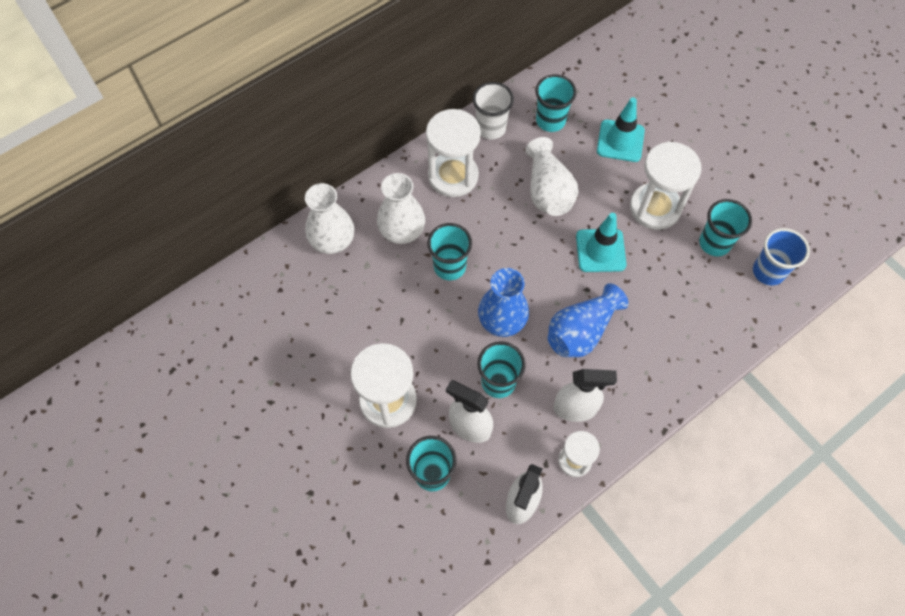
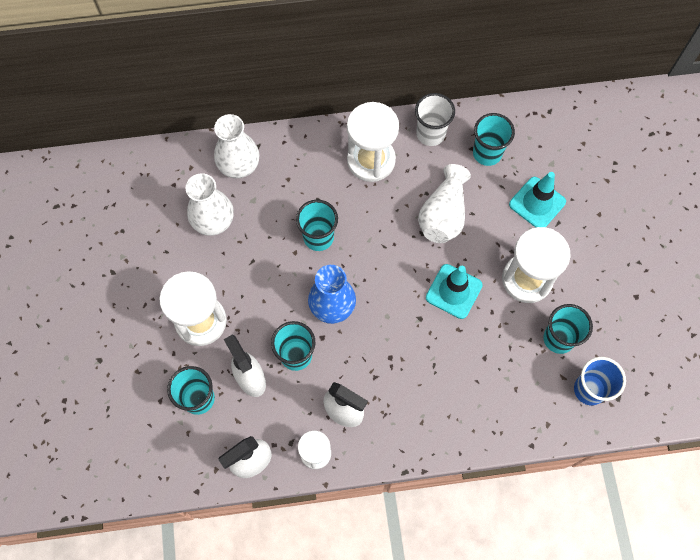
camera: 30 degrees right, 5 degrees up
white vase [377,173,425,244] -> white vase moved to [186,173,234,236]
blue vase [548,283,628,358] -> none

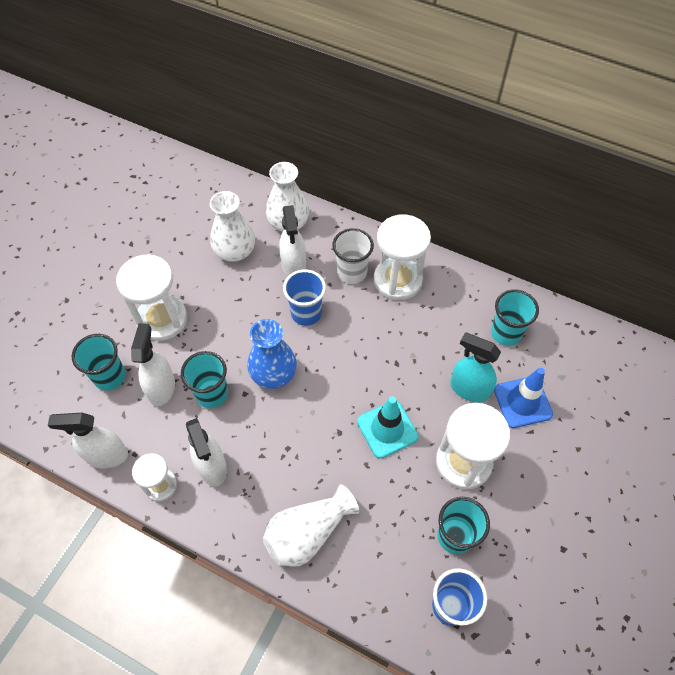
camera: 35 degrees right, 10 degrees down
turquoise cup [296,200,338,251] -> blue cup [283,269,326,326]
white cup [415,93,455,146] -> white cup moved to [332,228,374,284]
white vase [418,164,471,243] -> white vase moved to [263,484,359,567]
turquoise traffic cone [509,172,566,228] -> blue traffic cone [494,368,553,428]
none -> white spray bottle [279,205,306,277]
none -> turquoise spray bottle [450,332,501,403]

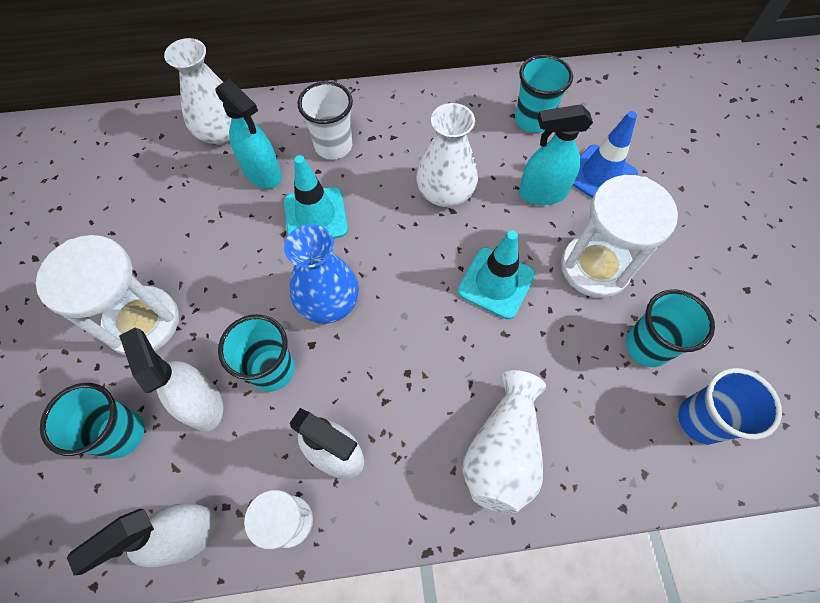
camera: 35 degrees left, 5 degrees up
white vase [210,191,255,262] -> white vase moved to [416,103,478,207]
white spray bottle [279,205,306,277] -> turquoise spray bottle [215,79,282,189]
blue cup [283,269,326,326] -> turquoise traffic cone [284,155,348,239]
white hourglass [374,214,431,300] -> none

